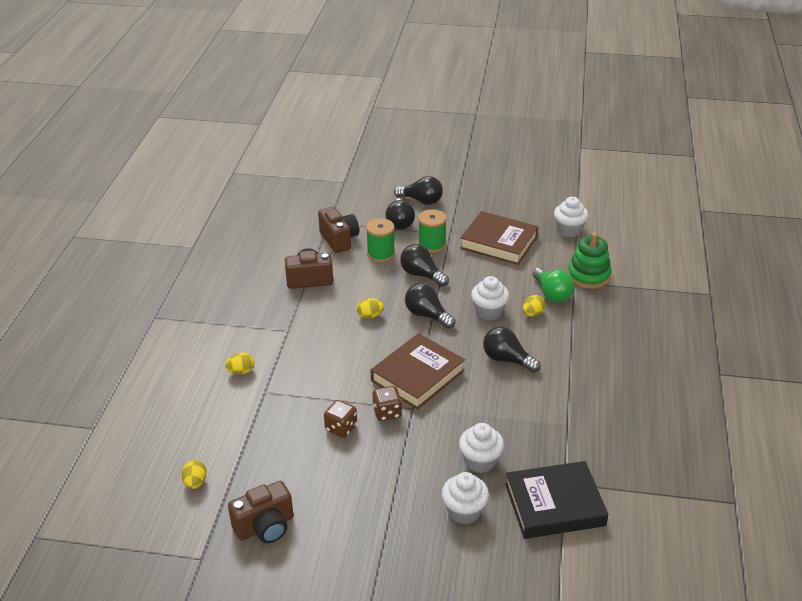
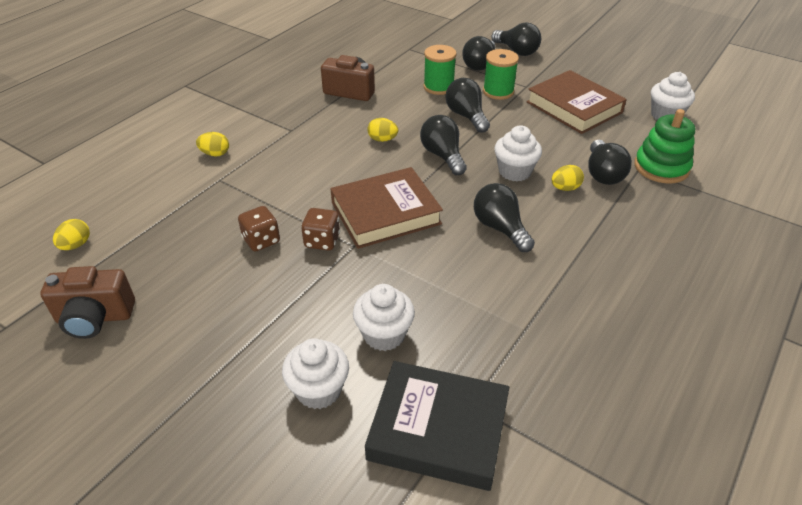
camera: 25 degrees right, 5 degrees up
brown camera [318,207,359,253] -> none
green light bulb [533,267,574,302] -> black light bulb [588,140,632,185]

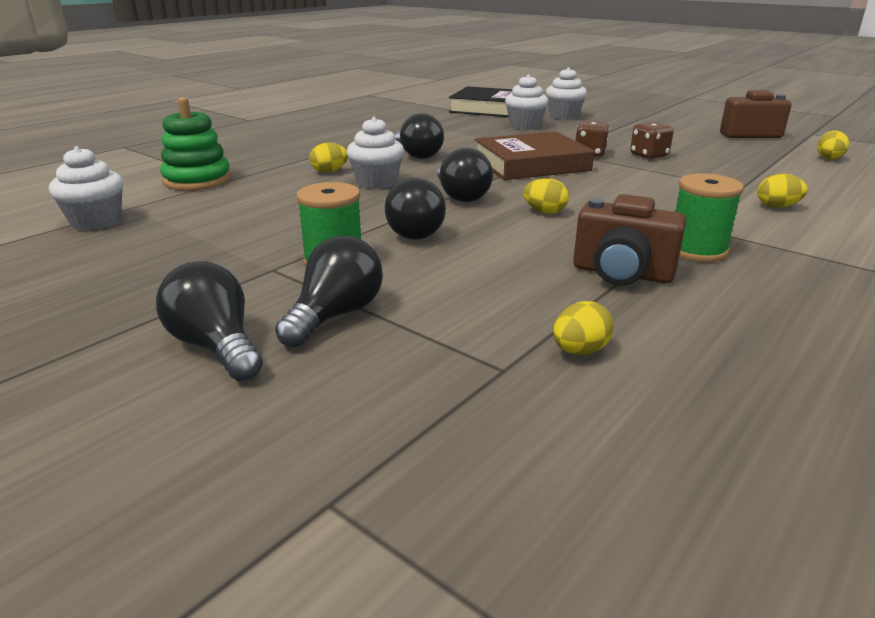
camera: 175 degrees left, 15 degrees down
green spool [423,45,457,95] -> green spool moved to [675,173,744,262]
brown book [527,70,627,134] -> none
black light bulb [588,140,632,185] -> none
none -> yellow egg [553,301,614,355]

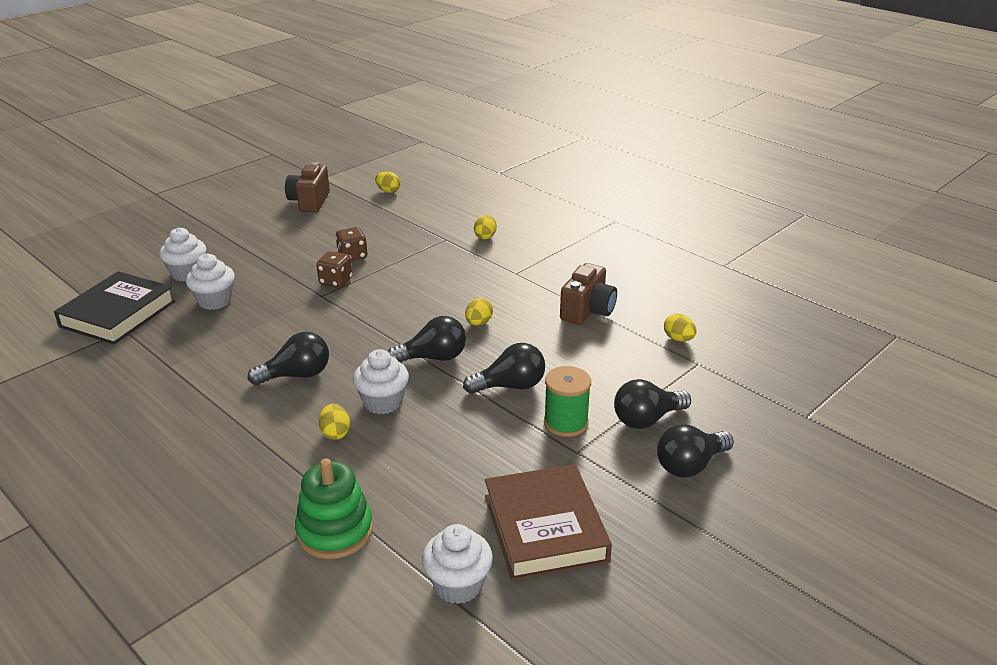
camera: 85 degrees left, 5 degrees up
black light bulb [275,236,383,348] -> black light bulb turned 60 degrees counterclockwise [614,379,691,429]
brown book [475,131,594,180] -> brown book moved to [485,464,612,580]
green spool [675,173,744,262] -> none

